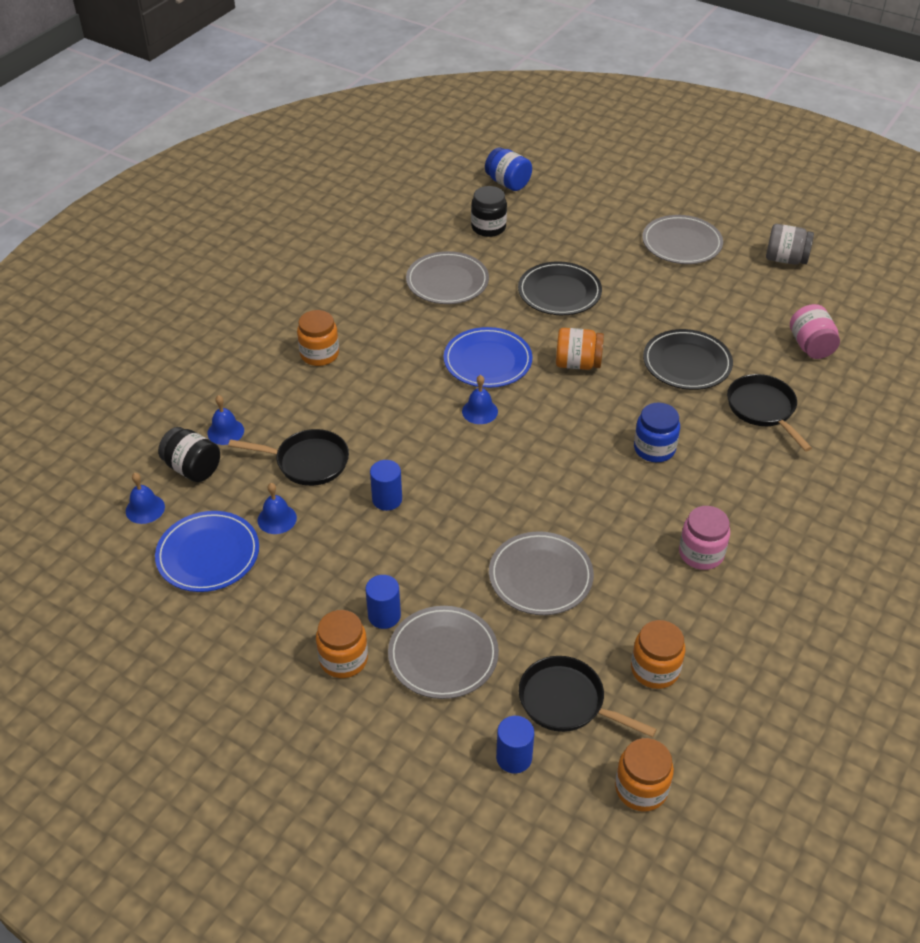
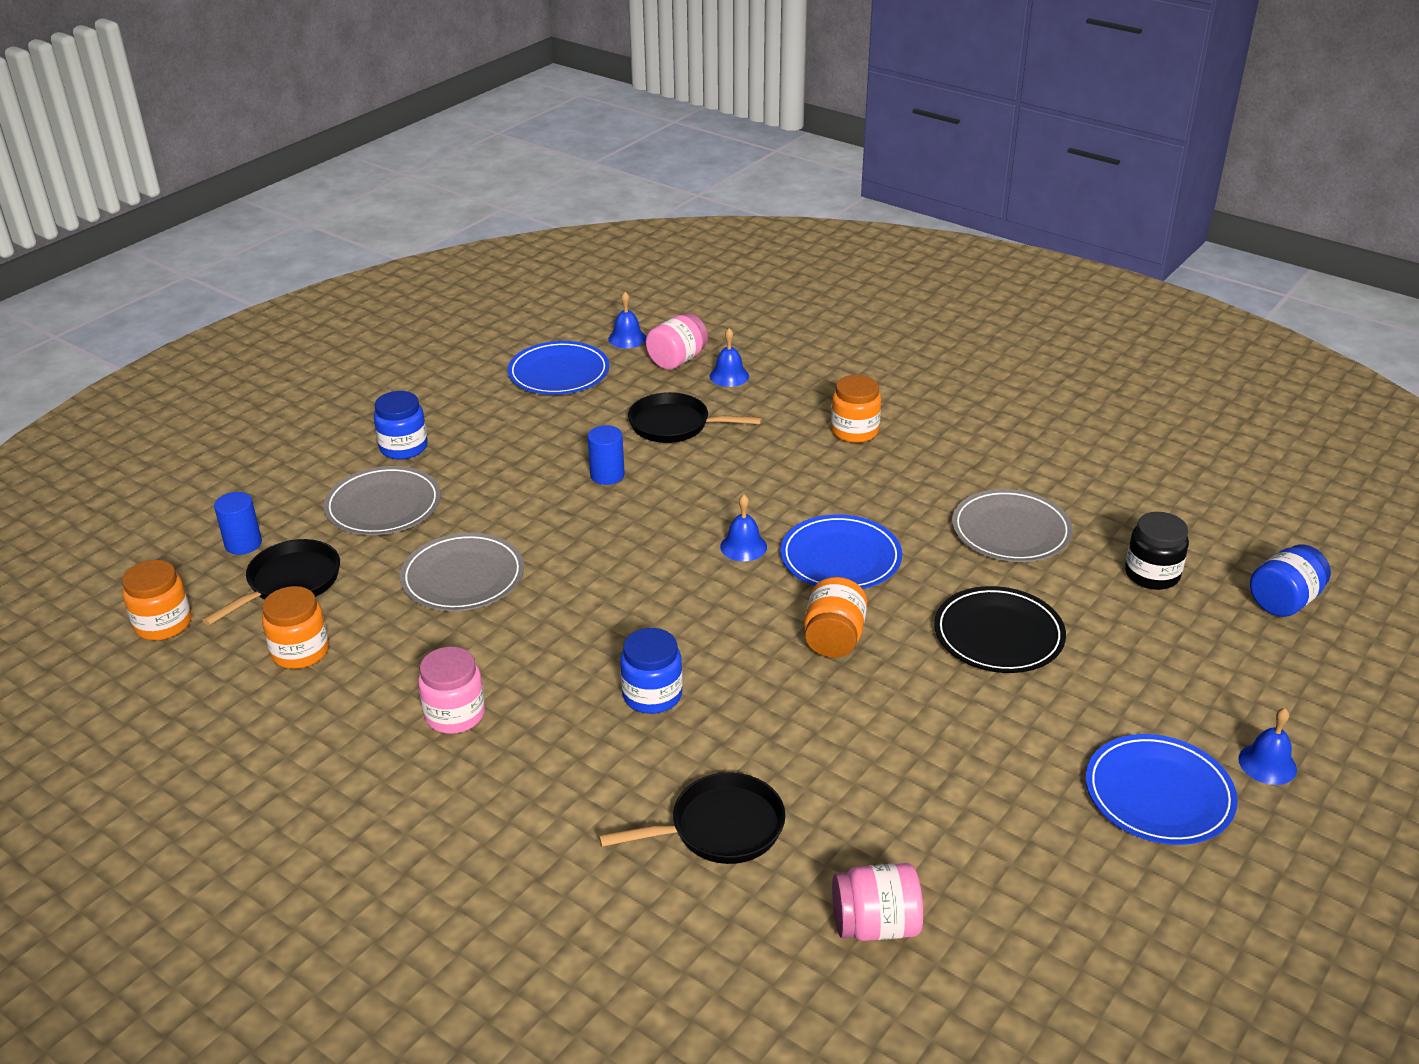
camera: 95 degrees right, 10 degrees down
black jar [158,427,220,482] -> pink jar [646,313,708,370]
black pan [228,429,349,486] -> black pan turned 90 degrees clockwise [628,392,762,443]
blue bell [257,483,297,534] -> blue bell moved to [1238,708,1297,785]
orange jar [316,610,368,678] -> blue jar [374,391,428,460]
blue cylinder [365,575,401,629] -> none
grey plate [642,215,723,264] -> blue plate [1086,734,1238,845]
black plate [643,329,733,390] -> none
grey jar [766,224,814,265] -> none

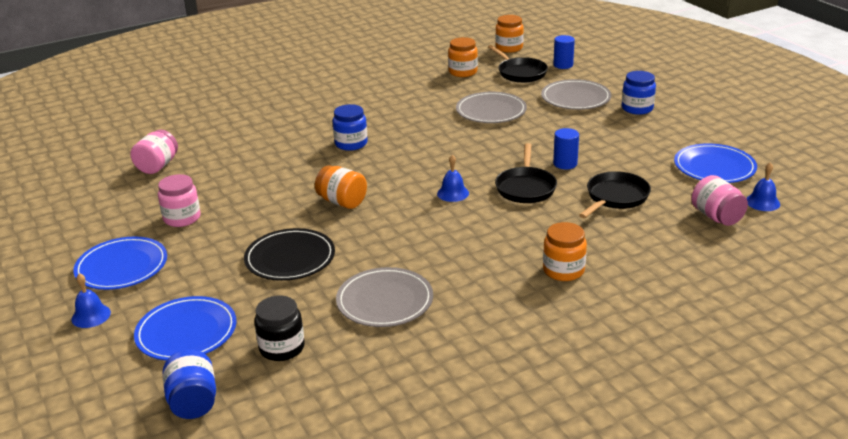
camera: 115 degrees right, 5 degrees down
pink jar [418,647,485,734] -> pink jar moved to [158,174,201,227]
black pan [599,772,786,864] -> black pan moved to [495,143,557,203]
blue bell [709,328,749,387] -> none
blue plate [780,515,902,589] -> blue plate moved to [134,296,237,361]

